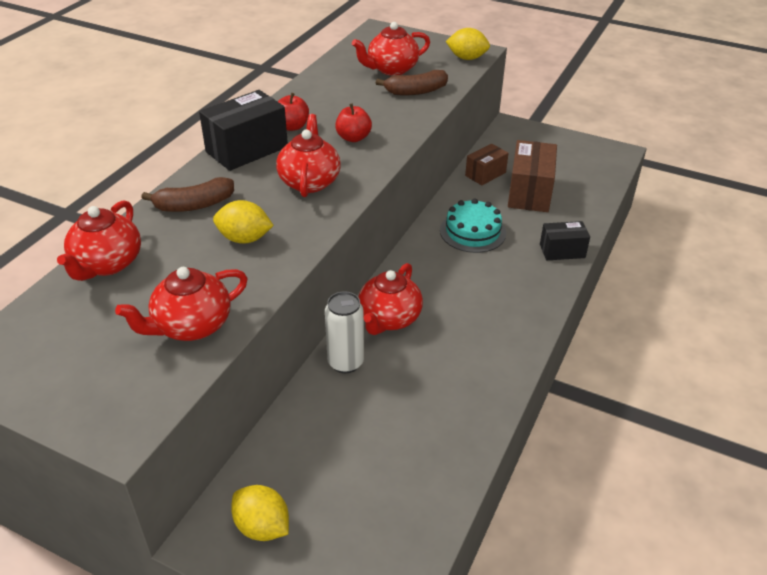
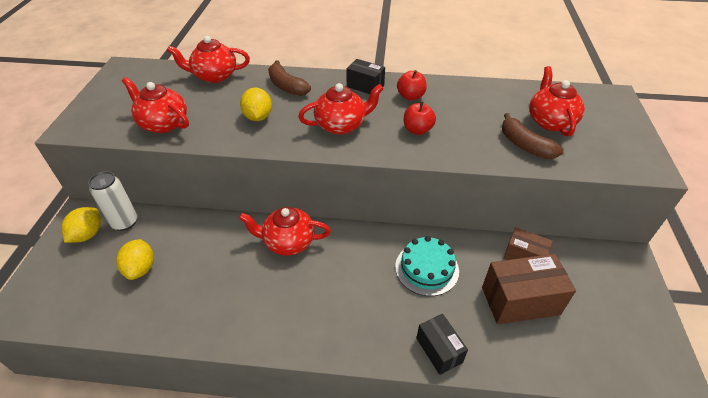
camera: 70 degrees right, 5 degrees up
black box [199,90,288,171] -> black box [346,59,385,94], size x0.60
white can [325,292,364,373] -> white can moved to [88,171,137,231]
red teapot [352,22,430,76] -> red teapot turned 45 degrees clockwise [529,66,585,136]
yellow lemon [446,28,490,60] -> yellow lemon moved to [116,239,154,280]

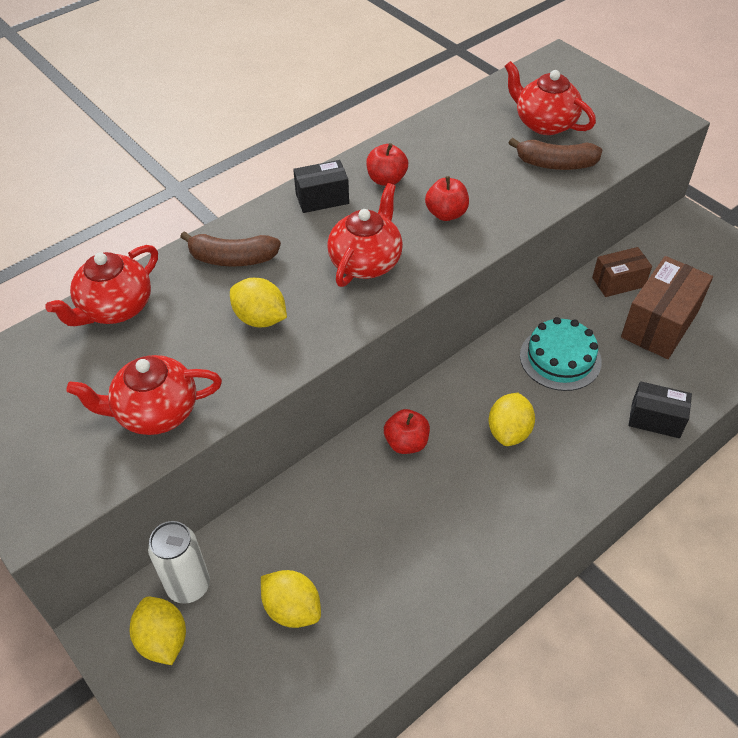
camera: 45 degrees left, 5 degrees up
red teapot [239,207,331,256] -> red apple [384,409,430,454]
none -> yellow lemon [489,393,535,446]

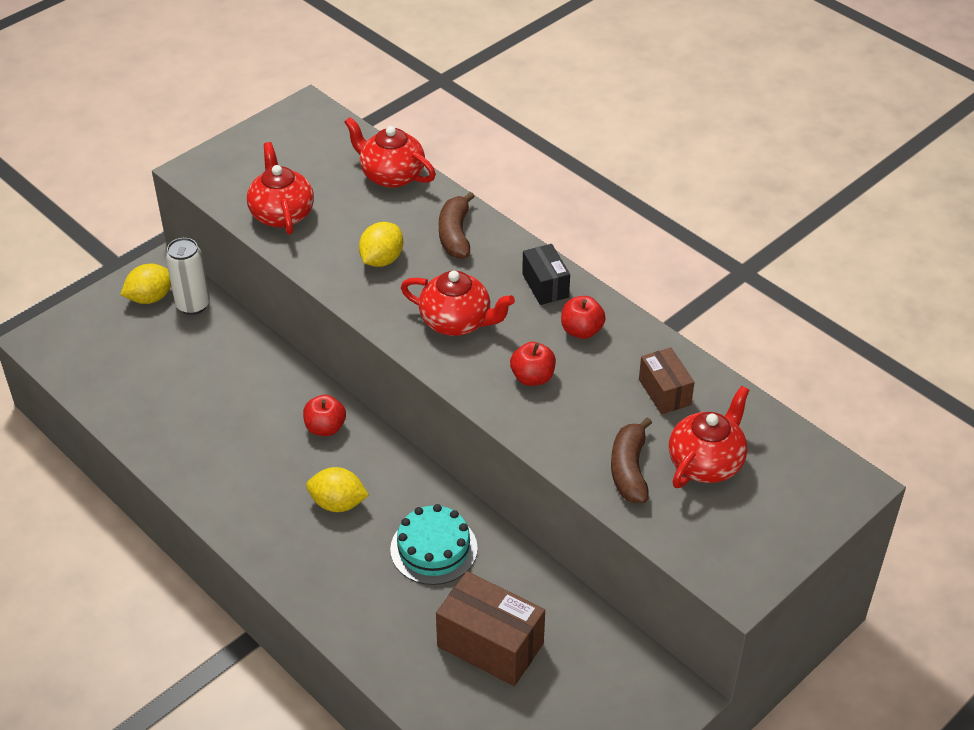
camera: 85 degrees right, 5 degrees down
yellow lemon [261,570,321,628] -> none
brown box [592,247,652,297] -> brown box moved to [639,348,694,414]
black box [628,381,692,438] -> none

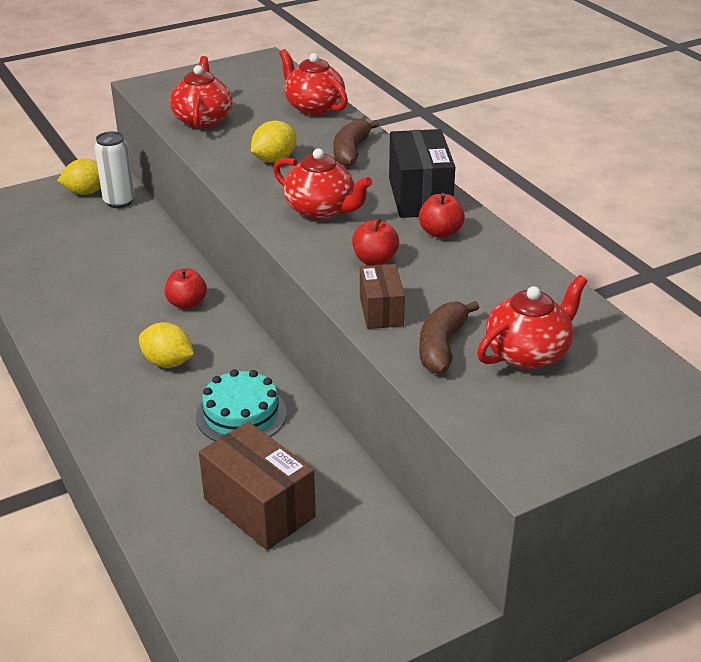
camera: 15 degrees right, 10 degrees down
black box [522,244,570,305] -> black box [389,129,455,218], size x1.67
brown box [639,348,694,414] -> brown box moved to [360,264,405,329]

